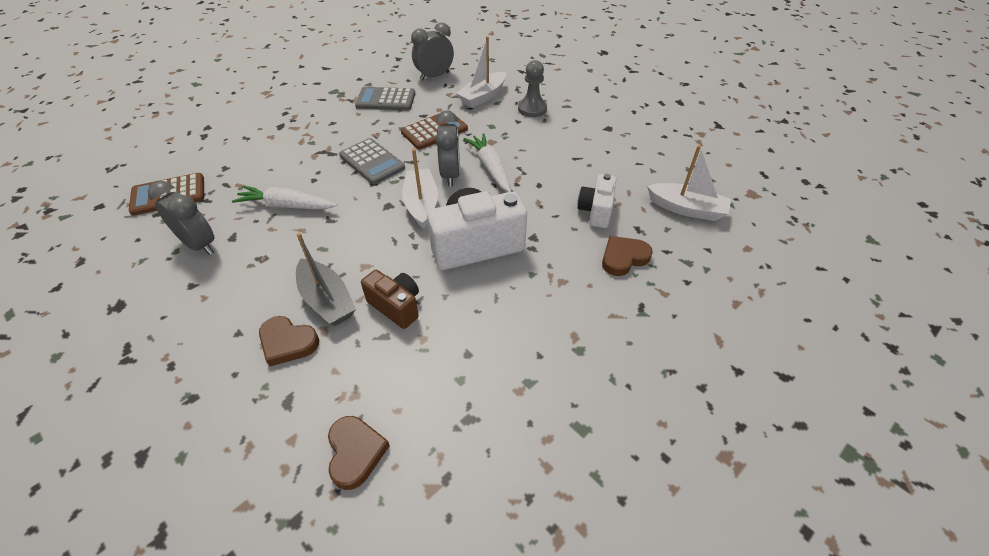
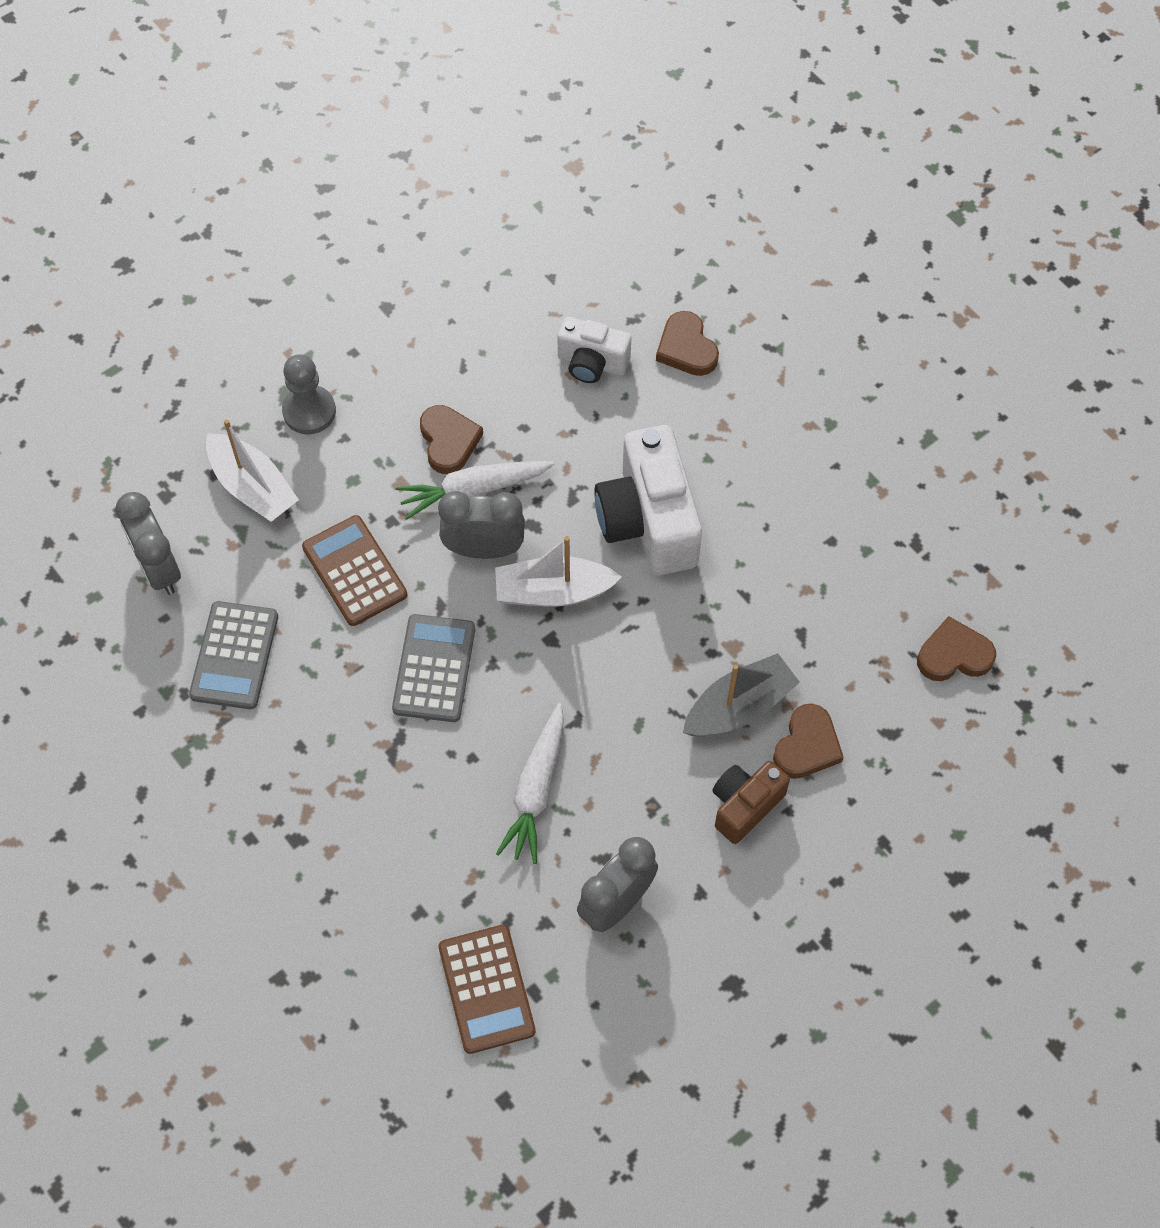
camera: 85 degrees left, 15 degrees up
grey calculator [339,138,405,185] -> grey calculator turned 45 degrees counterclockwise [392,614,475,722]
brown camera [361,270,419,329] -> brown camera moved to [712,761,790,844]
white boat [647,145,731,221] -> none
none -> brown heart [420,405,483,474]

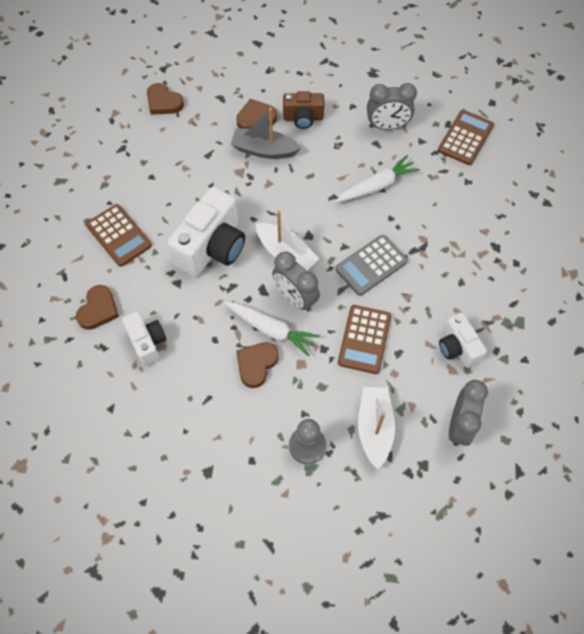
camera: 135 degrees left, 0 degrees up
grey calculator [189,601,278,709] -> white camera [439,313,487,368]
none -> brown calculator [86,204,152,267]

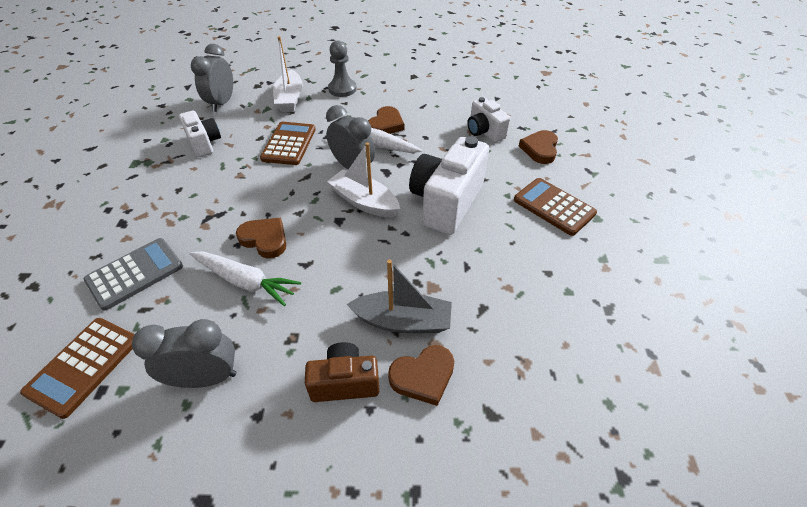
camera: 175 degrees right, 15 degrees down
brown heart [147,83,184,115] -> brown heart moved to [236,218,286,258]
white carrot [335,155,420,202] -> white carrot turned 120 degrees counterclockwise [189,252,301,306]
grey calculator [335,235,408,296] -> grey calculator moved to [84,238,183,311]

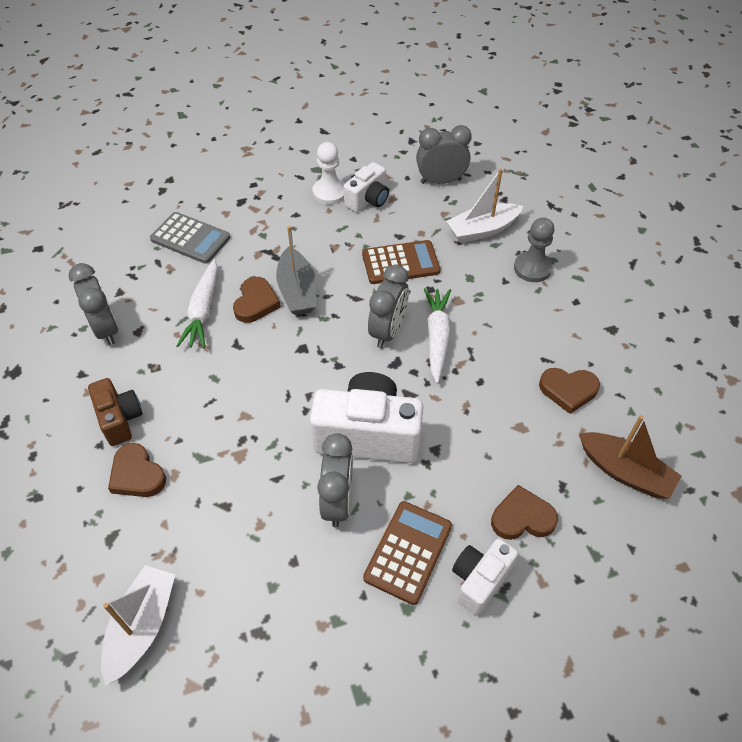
camera: 70 degrees right, 5 degrees up
brown calculator [20,318,135,419] -> none
white boat [327,143,400,218] -> white boat moved to [101,565,175,686]
grey boat [347,259,452,333] -> grey boat moved to [276,226,316,315]
brown heart [368,106,404,134] -> brown heart moved to [539,368,600,414]
white camera [467,97,510,142] -> white camera moved to [452,538,518,616]
none -> white pawn [313,142,345,205]
none -> grey clock [317,433,353,527]
none -> brown boat [579,415,681,499]

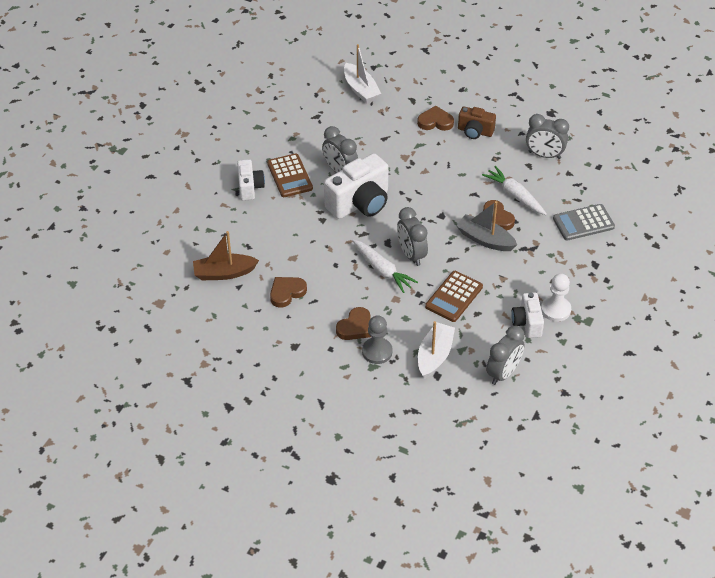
camera: 135 degrees right, 5 degrees down
brown heart [491,485,558,540] -> brown heart moved to [336,307,371,340]

